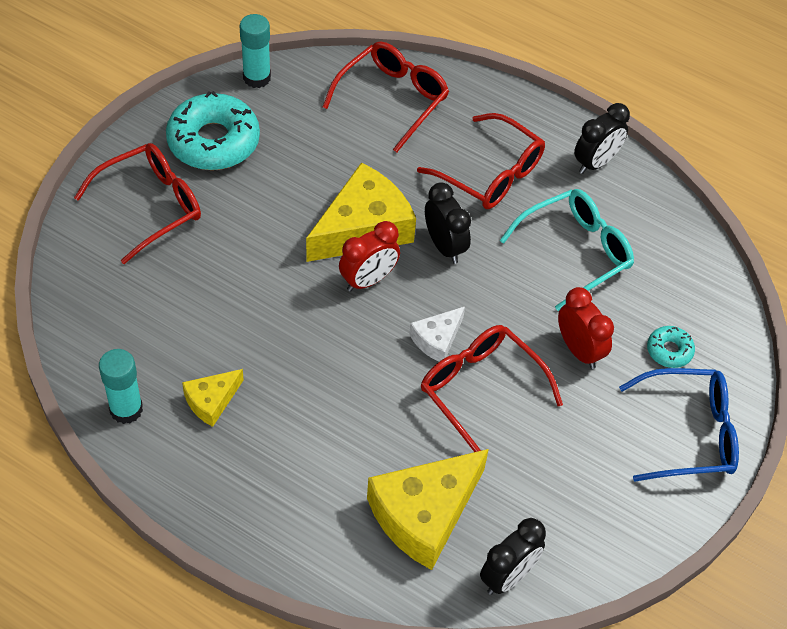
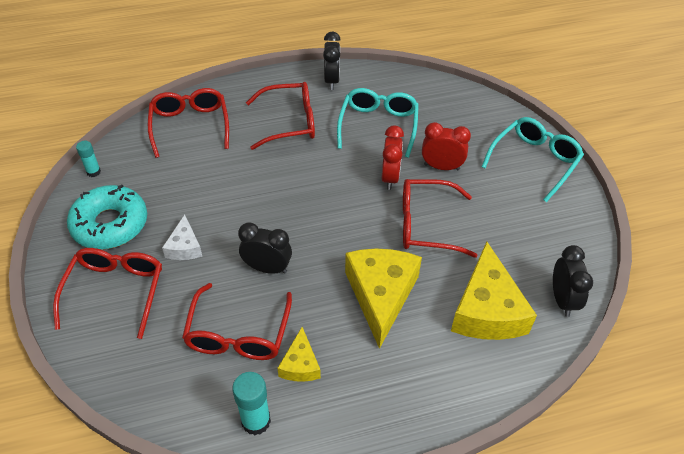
camera: 45 degrees left, 5 degrees down
turquoise glue stick [240,14,271,88] -> turquoise glue stick [76,141,101,177], size x0.62
yellow cheese [306,162,416,262] -> yellow cheese moved to [345,248,422,349]
red clock [339,221,400,292] -> red clock moved to [381,126,404,190]
white cheese [409,307,465,362] -> white cheese moved to [162,215,202,260]
black clock [425,182,471,264] -> black clock moved to [238,222,292,274]
blue glasses [619,368,739,482] -> turquoise glasses [481,117,584,202]
turquoise donut [647,326,695,368] -> none
none -> red glasses [182,283,292,360]

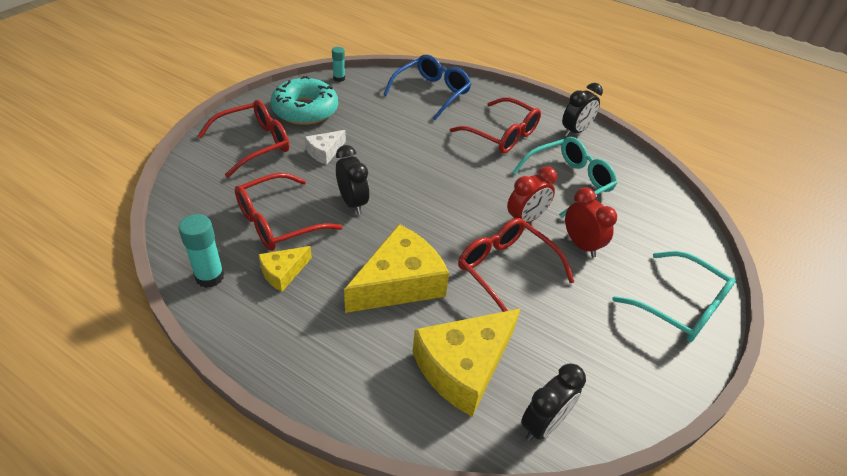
camera: 45 degrees right, 5 degrees down
red glasses [148,88,229,158] -> blue glasses [383,55,471,120]
turquoise glasses [481,117,584,202] -> turquoise glasses turned 45 degrees clockwise [613,251,736,342]

